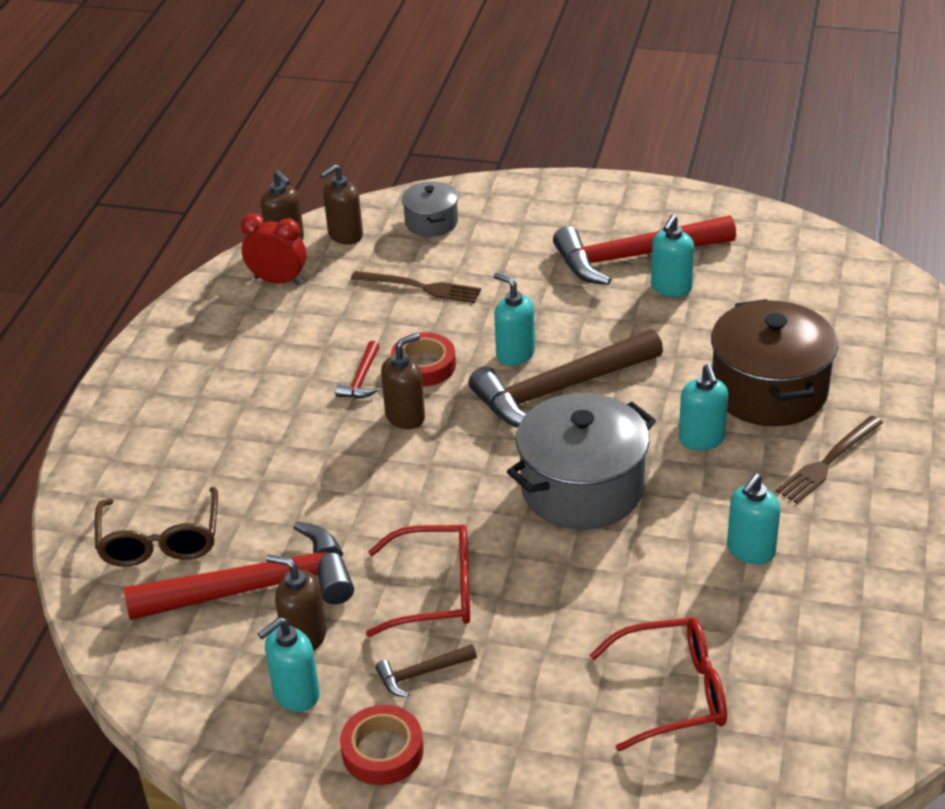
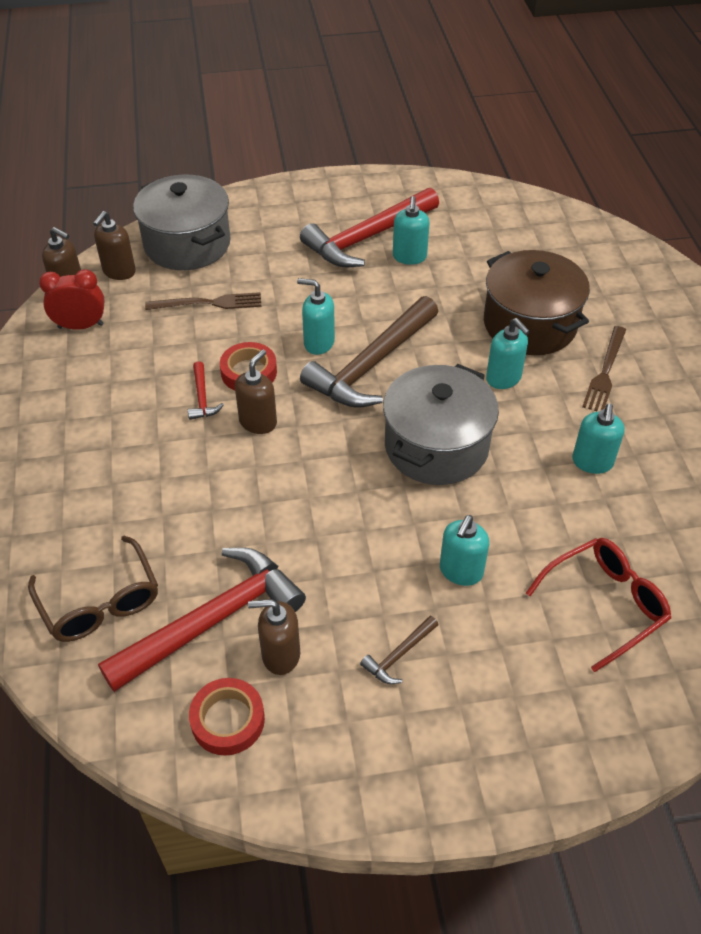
camera: 25 degrees left, 10 degrees up
turquoise soap dispenser [257,617,320,712] -> turquoise soap dispenser moved to [440,515,489,586]
red tape [340,705,424,785] -> red tape moved to [189,678,265,756]
red glasses [366,524,470,637] -> none
grey pot [402,181,458,237] -> grey pot [133,175,231,270], size x1.90

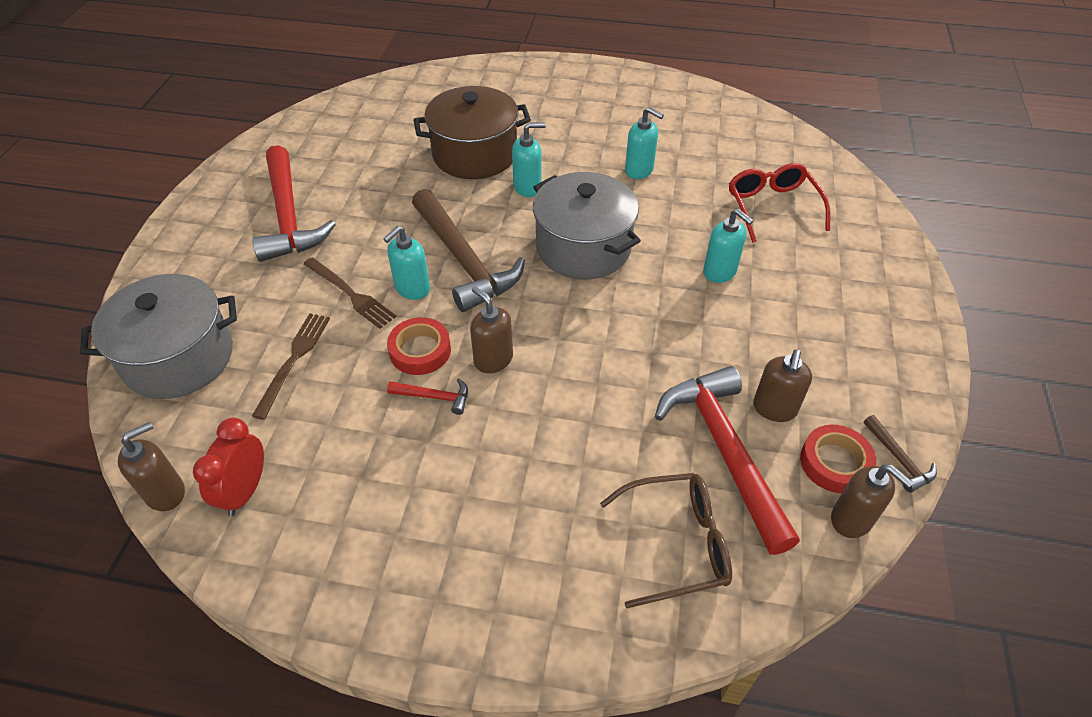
camera: 70 degrees left, 0 degrees up
brown soap dispenser [93,211,136,280] -> brown soap dispenser moved to [831,465,913,538]
brown hammer [360,616,438,684] -> brown hammer moved to [864,415,937,493]
turquoise soap dispenser [393,196,430,265] -> none
brown fork [582,326,626,411] -> brown fork moved to [303,257,396,329]

